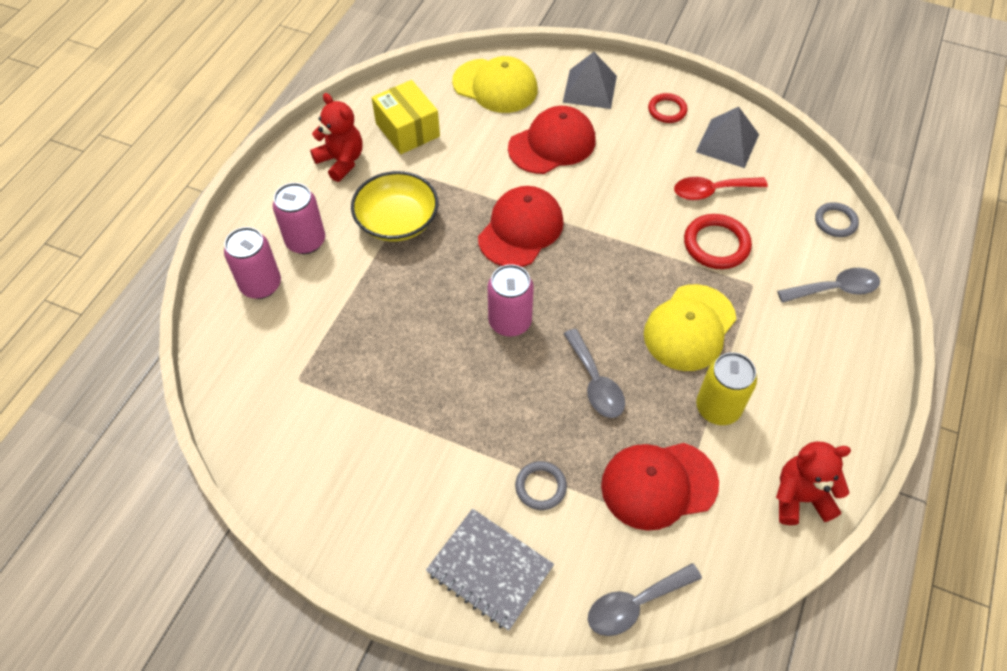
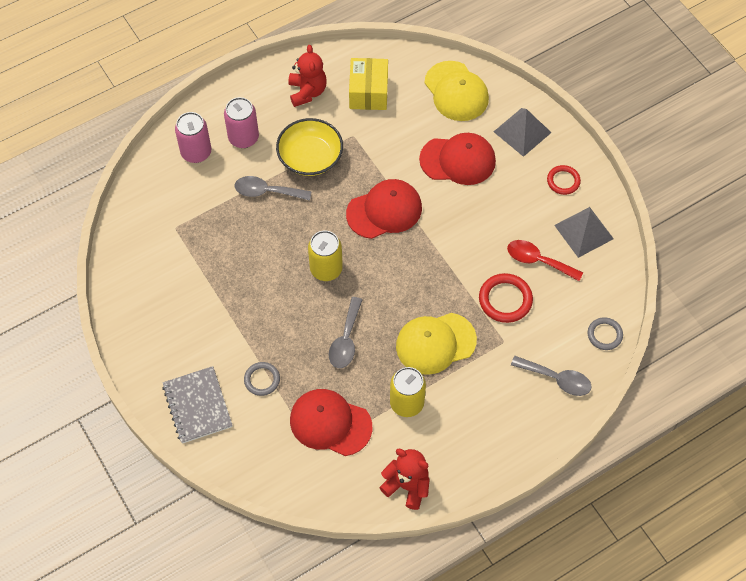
camera: 35 degrees right, 5 degrees up
pink can [488,264,534,337] -> yellow can [308,231,343,281]
grey spoon [588,563,702,636] -> grey spoon moved to [235,176,312,201]

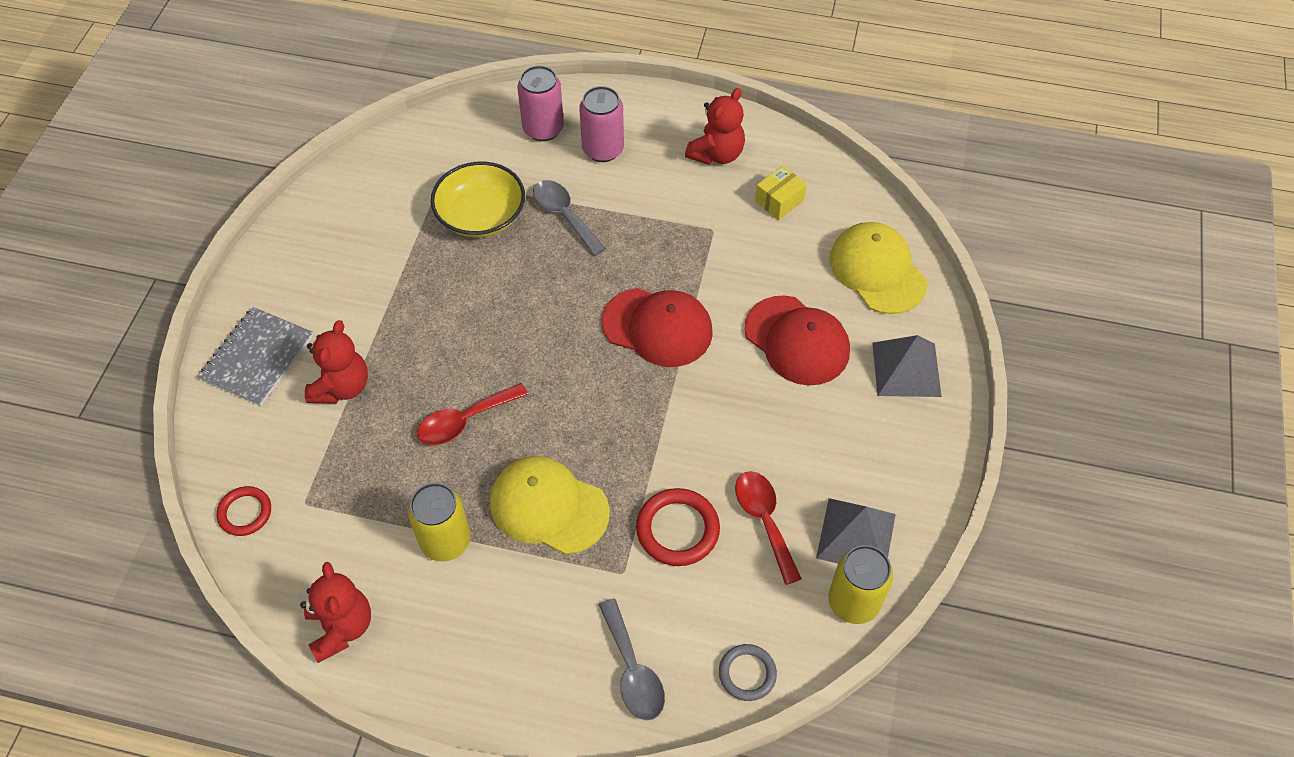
camera: 45 degrees right, 5 degrees down
grey ring [244,362,280,396] -> red teddy bear [305,320,368,404]
yellow bowl [276,118,343,176] -> yellow bowl moved to [431,161,525,238]
red cap [290,389,372,456] -> none
yellow can [308,231,343,281] -> yellow can moved to [828,545,893,624]
grey spoon [329,297,363,368] -> red spoon [417,383,528,445]
yellow box [349,58,388,110] -> yellow box [755,166,807,220], size x0.63
yellow cap [425,61,489,121] -> yellow cap turned 135 degrees clockwise [829,222,927,314]
red ring [547,165,581,195] -> red ring moved to [216,486,271,536]

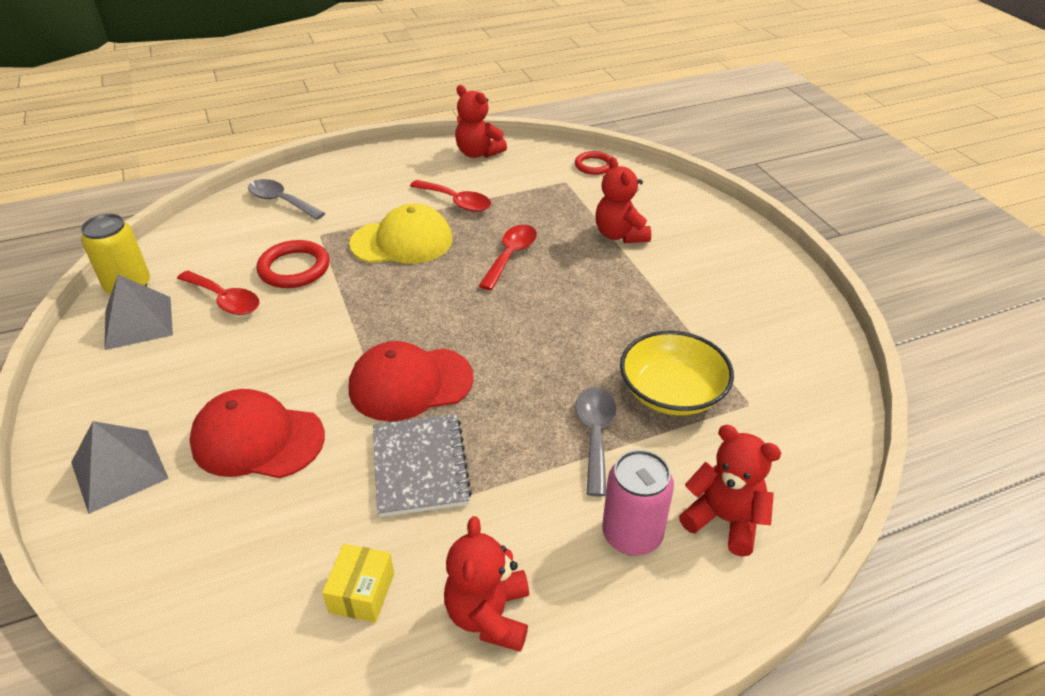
camera: 145 degrees right, 15 degrees down
grey notebook [198,307,313,406] -> grey notebook moved to [373,414,472,517]
yellow can [408,483,471,561] -> red spoon [410,180,491,212]
pink can [518,65,564,141] -> red teddy bear [679,425,781,556]
grey spoon [533,180,606,256] -> grey spoon turned 105 degrees counterclockwise [575,387,616,497]
grey ring [719,644,777,701] -> none
yellow cap [829,222,927,314] -> none

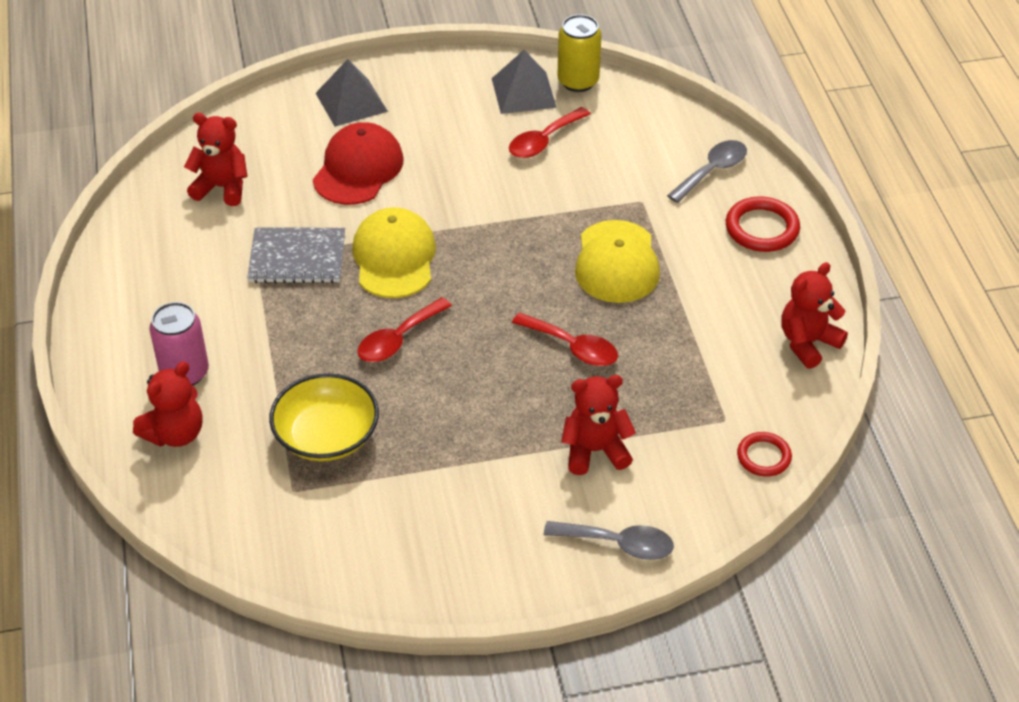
camera: 100 degrees right, 5 degrees up
red ring [257,240,329,288] -> red ring moved to [726,196,800,252]
yellow box [322,544,394,622] -> none
red cap [349,341,474,421] -> yellow cap [352,207,436,298]
red spoon [410,180,491,212] -> red spoon moved to [357,297,452,362]
red teddy bear [444,516,529,652] -> red teddy bear moved to [184,113,248,206]
grey spoon [575,387,616,497] -> grey spoon moved to [544,521,674,560]

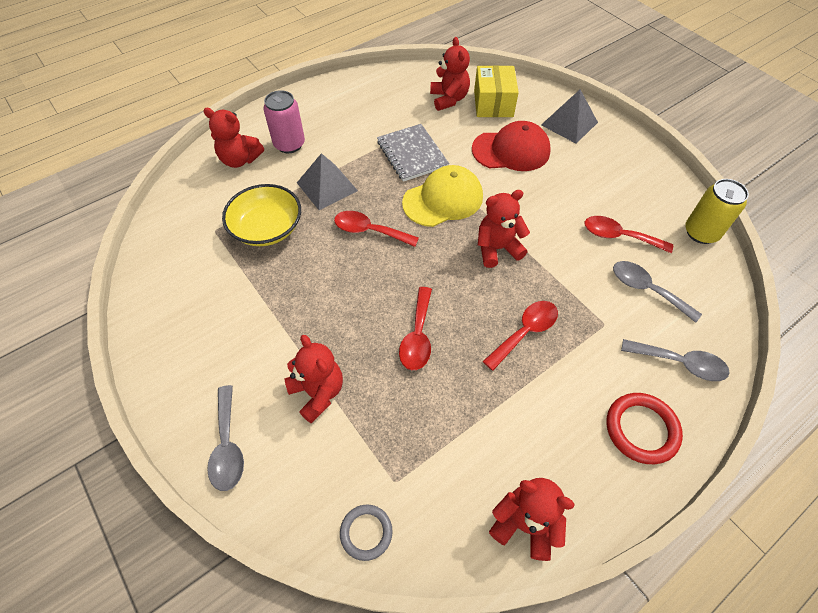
camera: 65 degrees right, 10 degrees up
grey pyramid [492,50,557,114] -> grey pyramid moved to [297,153,358,210]
yellow cap [575,220,660,303] -> red spoon [483,301,558,371]
red ring [737,432,792,477] -> grey ring [340,504,393,561]
none -> yellow box [474,65,519,117]
none -> red teddy bear [478,190,530,268]
none -> grey spoon [613,261,702,323]

